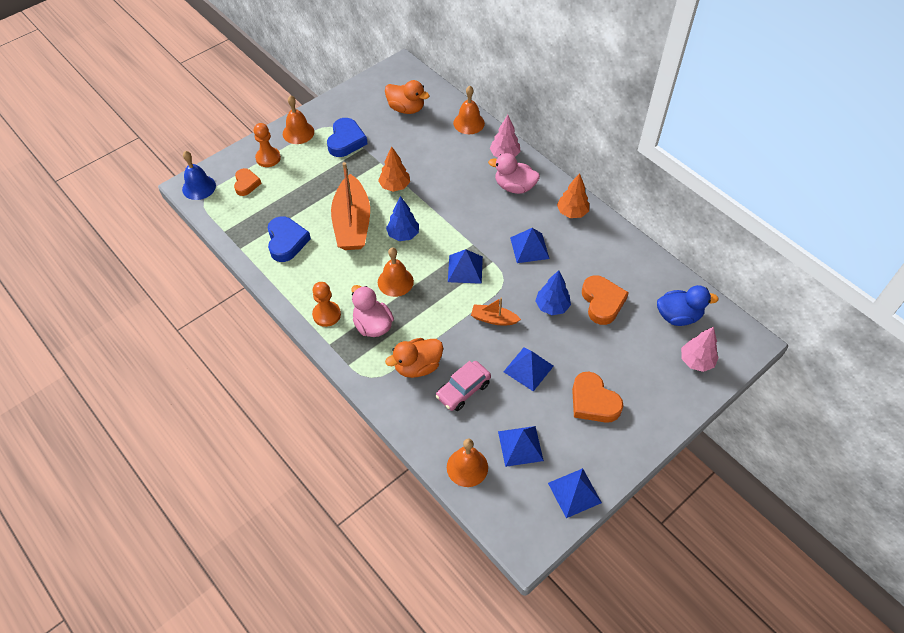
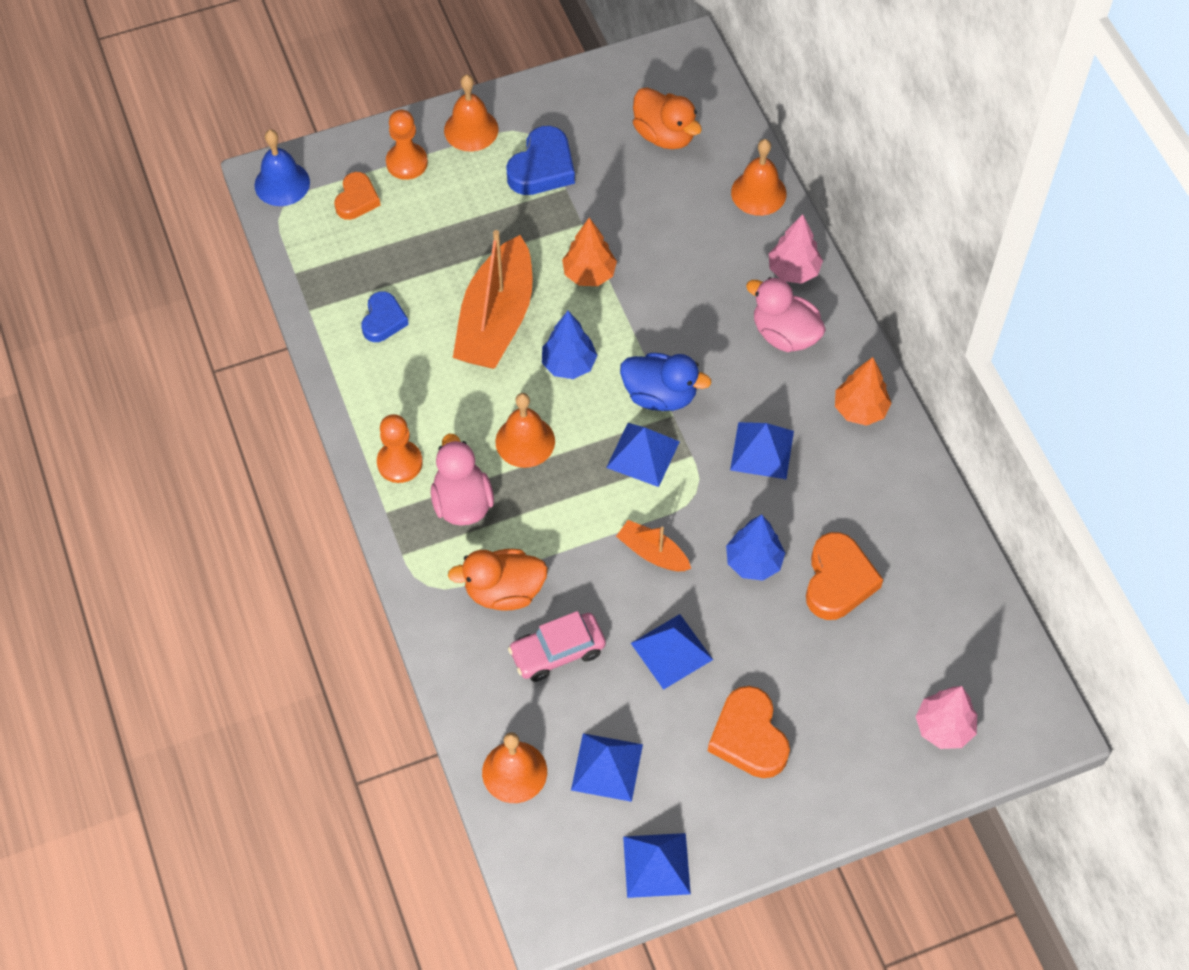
camera: 20 degrees right, 5 degrees up
blue heart [267,216,311,262] -> blue heart [361,291,409,342], size x0.65
blue duck [657,285,719,326] -> blue duck moved to [620,353,711,411]

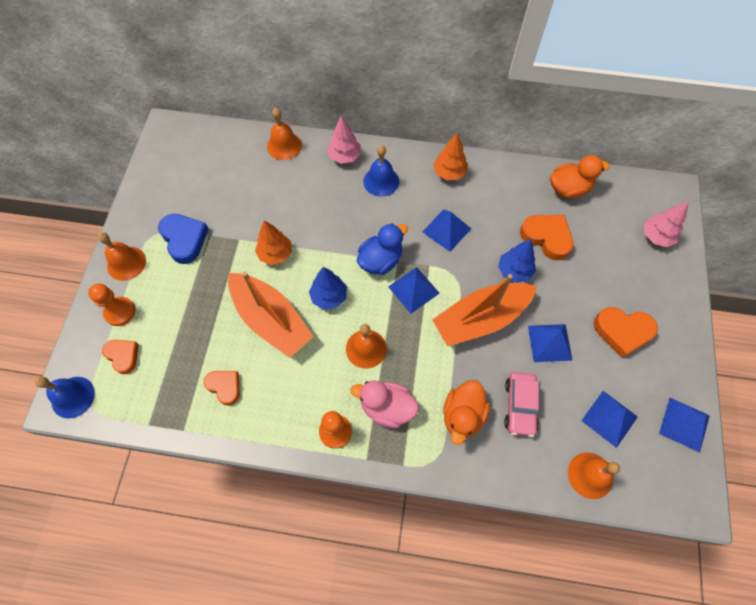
camera: 60 degrees left, 5 degrees up
blue heart [361,291,409,342] -> orange heart [204,371,240,406]
orange boat [616,520,691,571] -> orange boat [432,274,537,346], size x2.06
orange duck [633,87,702,149] -> orange duck moved to [550,155,610,199]
pink duck [746,277,826,352] -> blue bell [364,145,399,197]

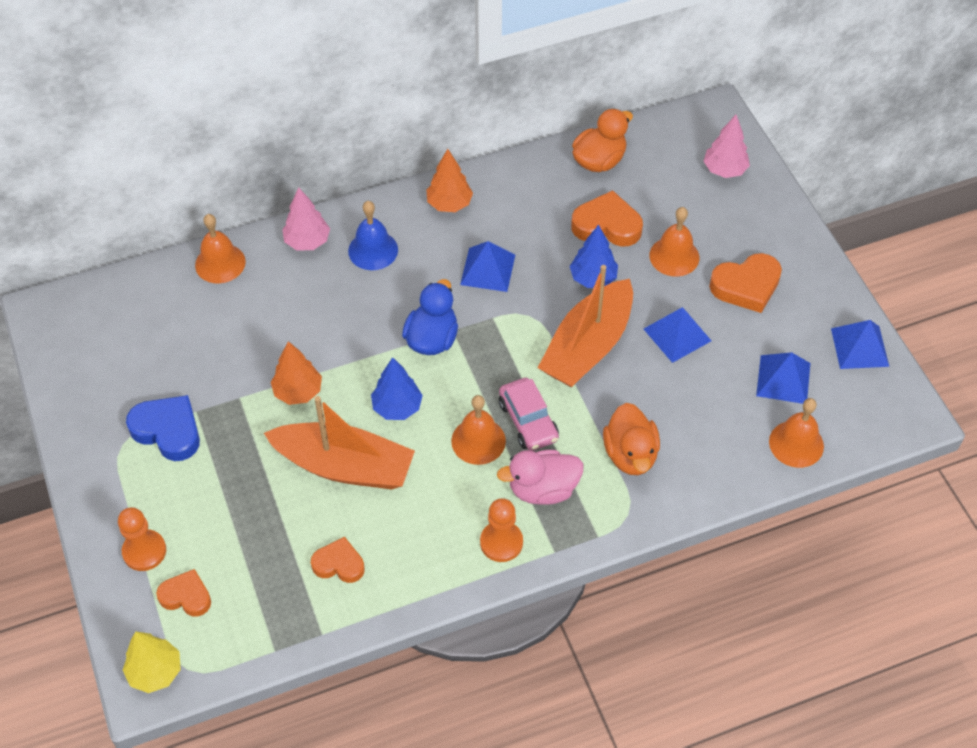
camera: 30 degrees left, 10 degrees down
blue bell [35,377,95,419] -> yellow tree [123,631,181,693]
orange bell [98,232,146,281] -> orange bell moved to [649,207,699,277]
blue pyramid [388,267,440,314] -> none
pink car [504,372,539,437] -> pink car moved to [499,378,559,451]

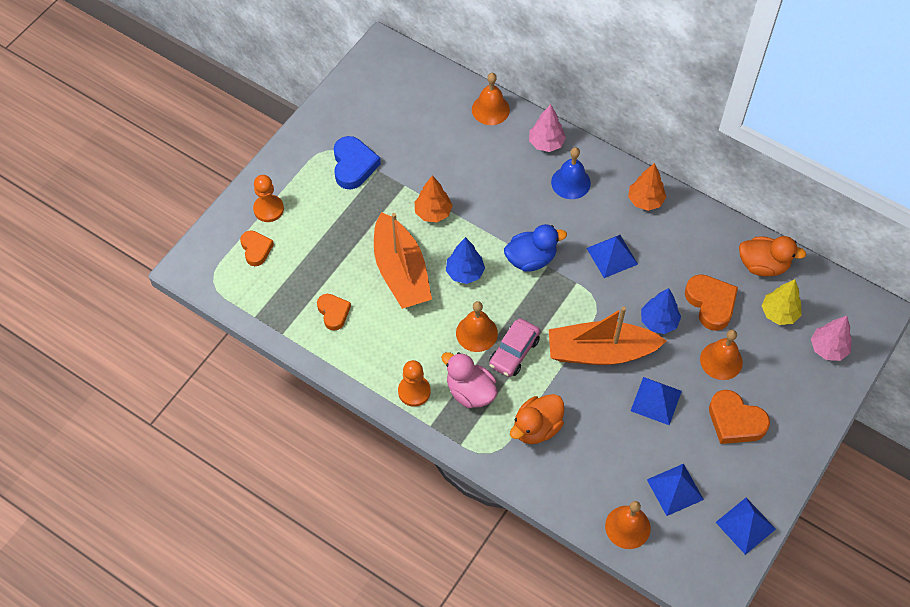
camera: 55 degrees right, 5 degrees up
yellow tree [123,631,181,693] -> yellow tree moved to [762,279,802,325]

